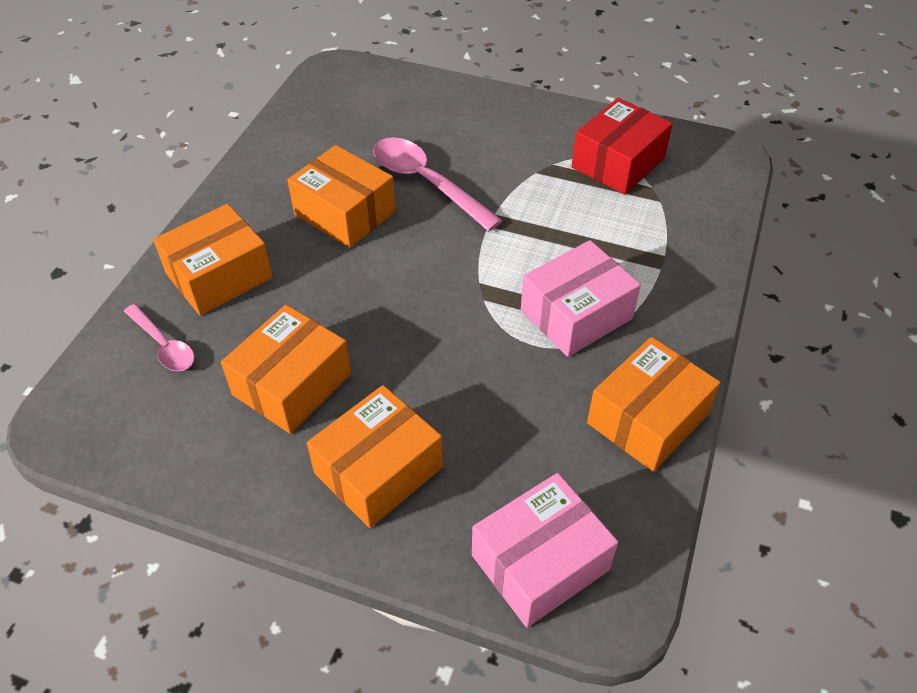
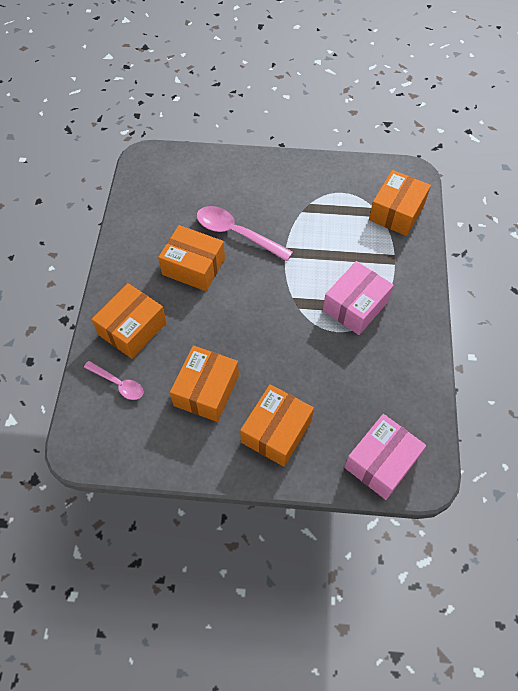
camera: 15 degrees left, 10 degrees up
red box [571,98,673,195] -> none
orange box [587,337,721,472] -> orange box moved to [369,170,431,236]

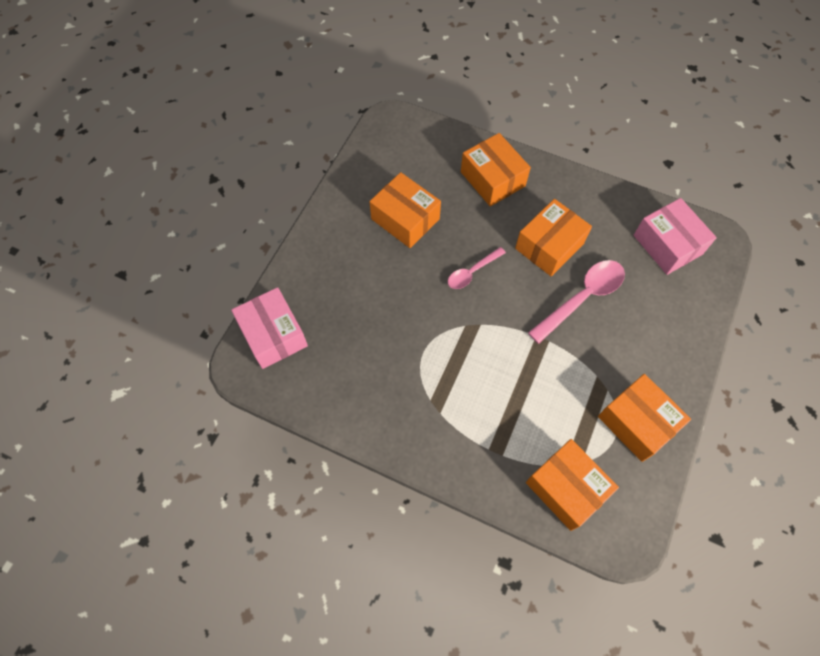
camera: 110 degrees right, 5 degrees up
pink spoon [84,361,143,400] -> pink spoon moved to [448,247,506,289]
orange box [240,384,314,467] -> orange box moved to [598,374,691,462]
pink box [323,261,394,335] -> pink box moved to [634,198,717,275]

